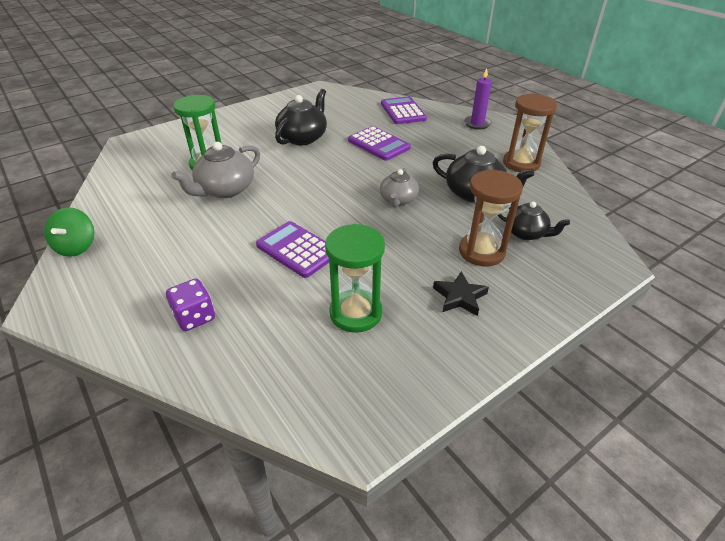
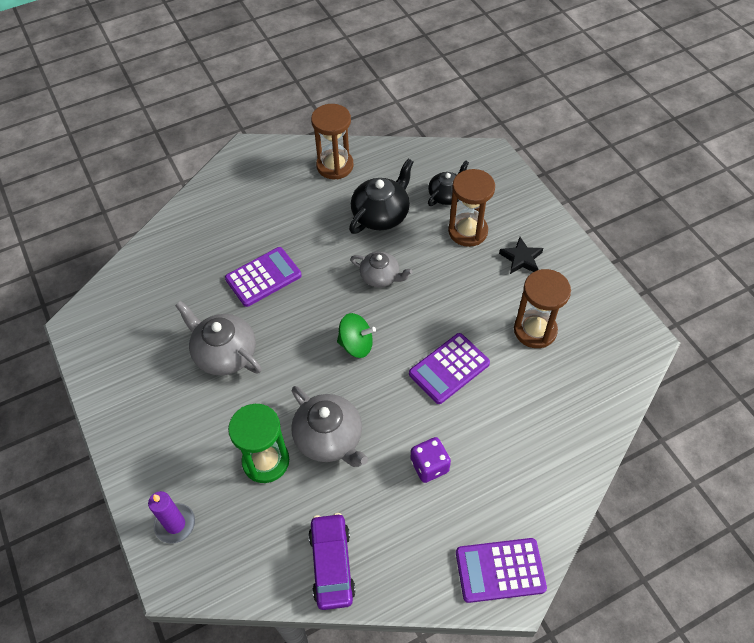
camera: 80 degrees left, 15 degrees up
green spinning top [44,207,94,257] -> green spinning top moved to [337,313,376,358]
purple dice [166,279,215,331] -> purple dice moved to [410,437,451,483]
black teapot [275,89,327,145] -> grey teapot [175,301,262,376]
green hourglass [325,224,385,333] -> brown hourglass [514,269,571,348]
purple calculator [381,96,427,124] -> purple calculator moved to [456,538,547,603]
purple candle [464,68,492,129] -> purple candle moved to [148,491,195,544]
none -> purple car [308,513,356,610]

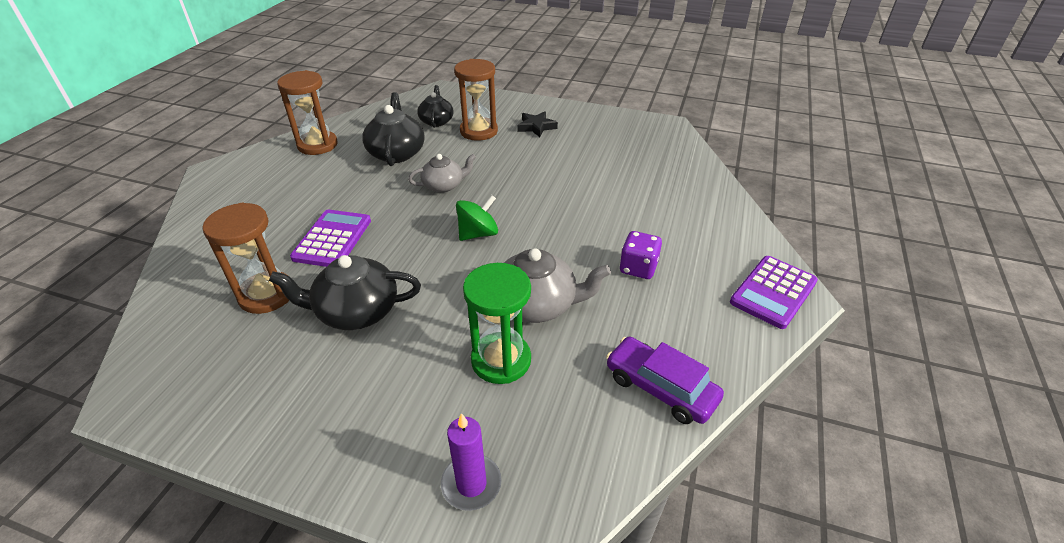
camera: 45 degrees left, 15 degrees down
grey teapot [175,301,262,376] -> black teapot [269,255,421,330]
purple calculator [409,333,490,404] -> none
brown hourglass [514,269,571,348] -> brown hourglass moved to [203,203,289,314]

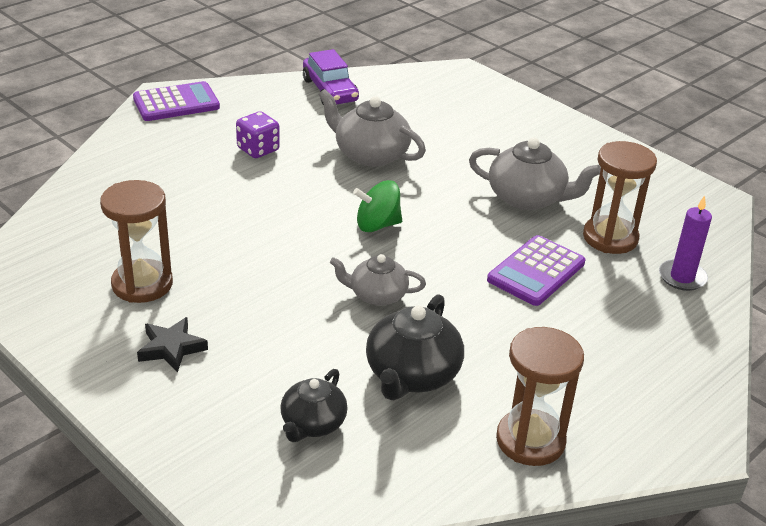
camera: 155 degrees left, 5 degrees down
black teapot [269,255,421,330] -> grey teapot [469,137,601,210]
purple candle [441,413,502,511] -> purple candle moved to [659,195,712,291]
brown hourglass [454,59,498,141] -> brown hourglass moved to [100,180,173,303]
green hourglass [463,263,531,384] -> none

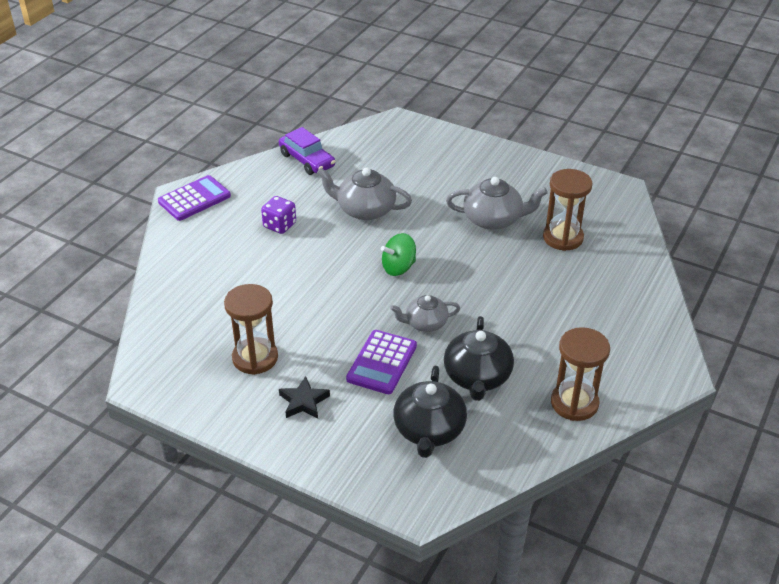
camera: 15 degrees left, 5 degrees up
black teapot [280,369,348,442] -> black teapot [393,366,467,458], size x1.55
purple calculator [487,235,585,306] -> purple calculator moved to [346,330,417,394]
purple candle [659,195,712,291] -> none

